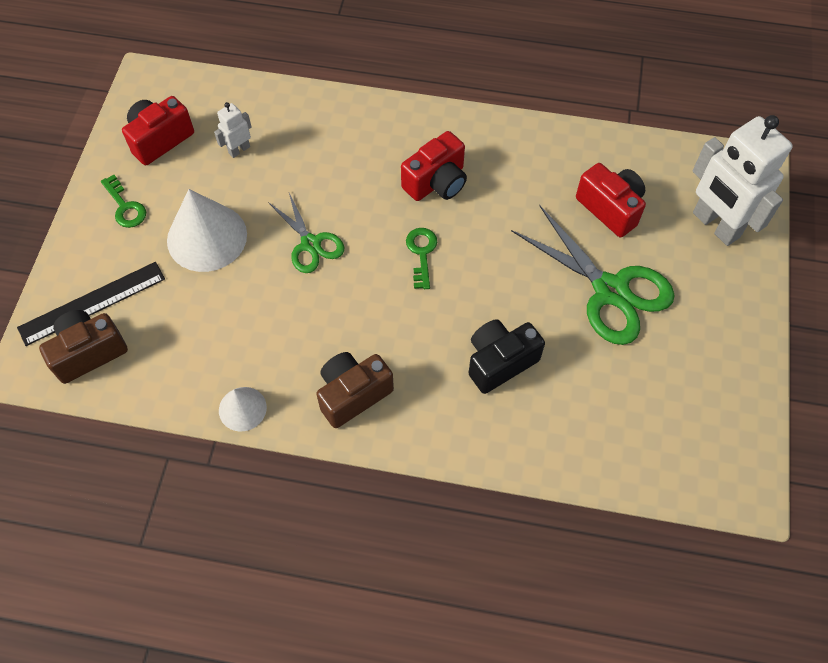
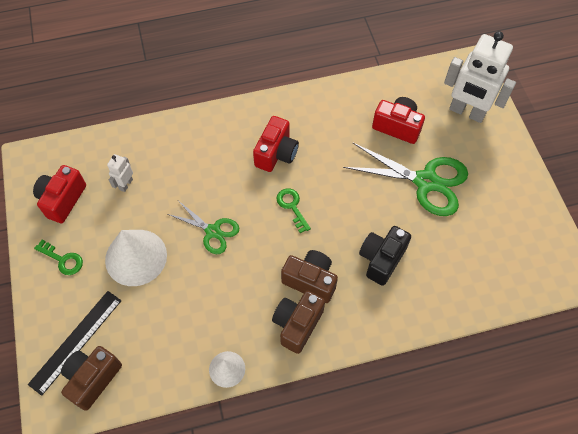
camera: 25 degrees left, 0 degrees up
none -> brown camera [281,250,338,303]

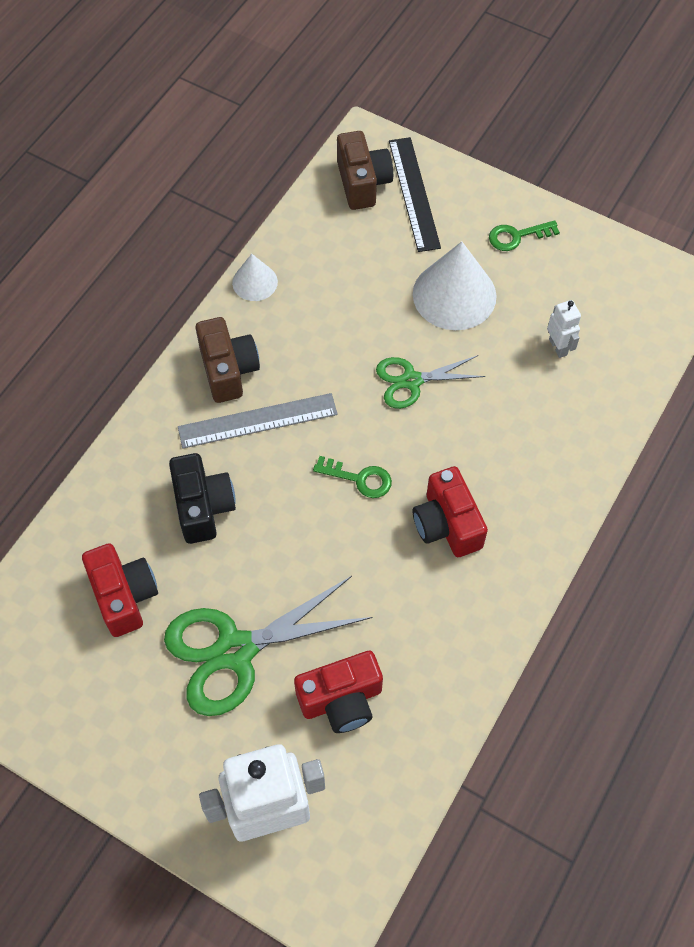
camera: 135 degrees right, 0 degrees up
red camera [33,165,86,223] -> red camera moved to [82,543,158,637]
brown camera [281,250,338,303] -> grey ruler [178,393,338,449]

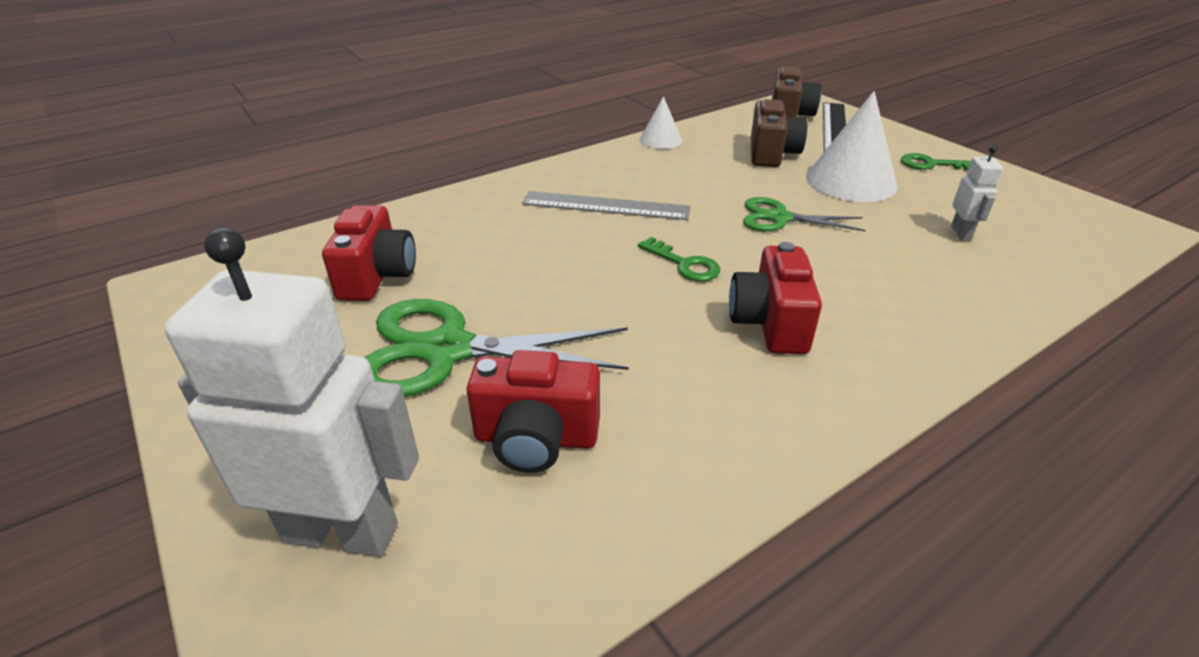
camera: 25 degrees right, 25 degrees down
black camera [169,453,236,544] -> none
brown camera [196,317,260,403] -> brown camera moved to [751,99,807,167]

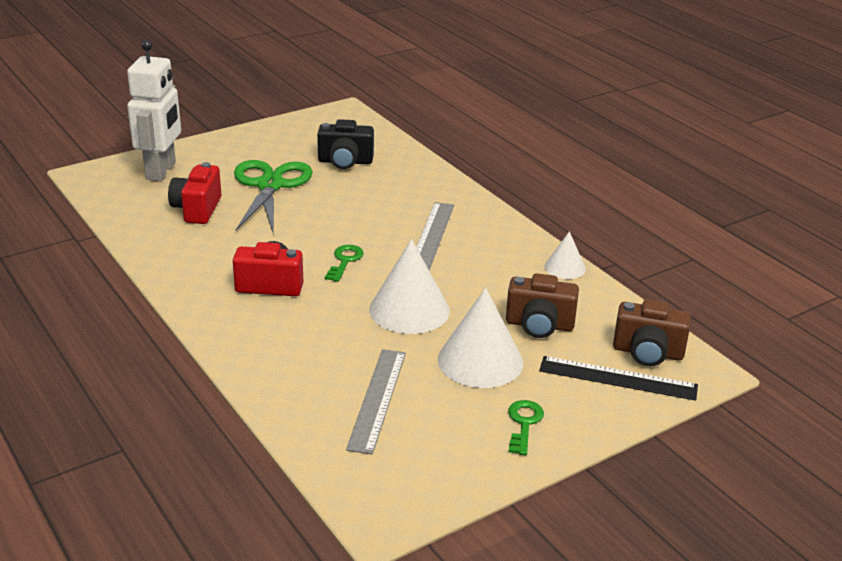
camera: 90 degrees right, 5 degrees down
red camera [322,205,416,301] -> black camera [317,119,374,169]
green key [638,237,720,281] -> green key turned 150 degrees clockwise [325,245,364,282]
green scissors [743,197,866,232] -> white cone [369,239,450,334]
white robot [951,146,1003,241] -> grey ruler [346,349,406,454]

